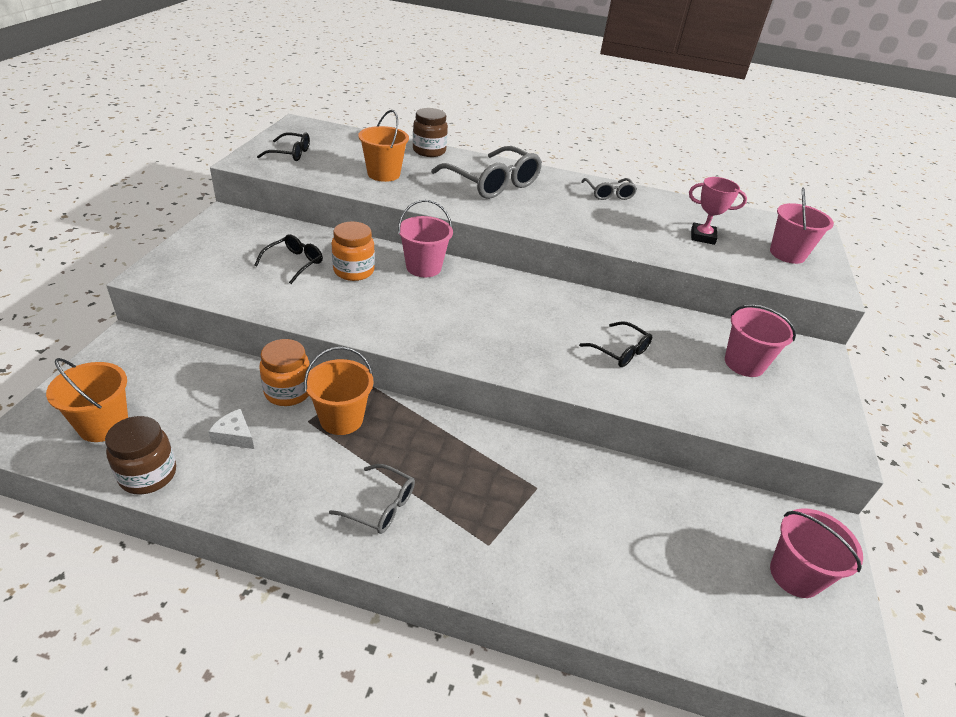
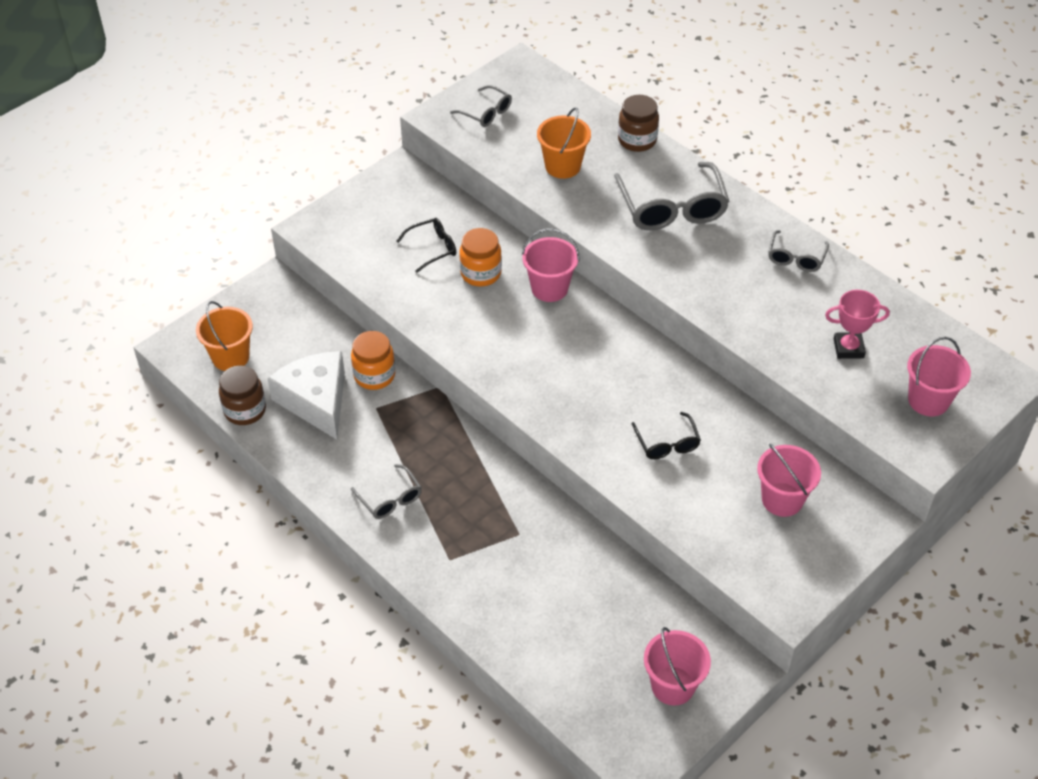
camera: 35 degrees right, 10 degrees up
white cheese [208,409,254,449] -> white cheese [267,351,345,440], size x2.37
black glasses [257,133,310,161] -> grey glasses [450,85,512,127]
orange bucket [304,346,373,435] -> none
pink trophy [689,177,747,245] -> pink trophy turned 45 degrees counterclockwise [825,290,890,359]

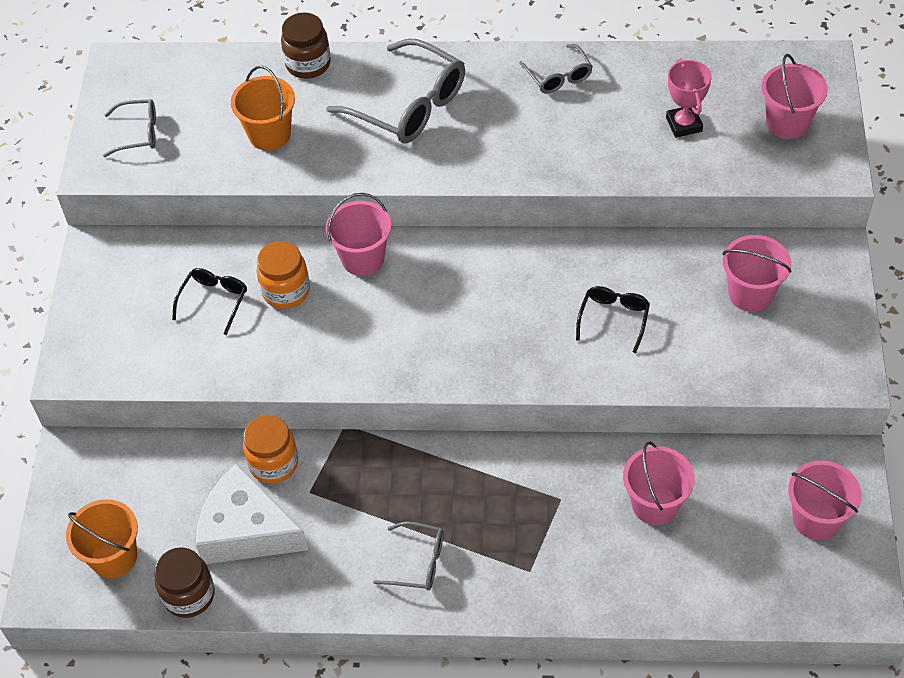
camera: 40 degrees left, 5 degrees up
black glasses [632,412,701,459] -> black glasses turned 105 degrees counterclockwise [576,286,650,353]
pink trophy [825,290,890,359] -> pink trophy turned 60 degrees counterclockwise [666,59,712,138]
none -> pink bucket [623,441,695,525]

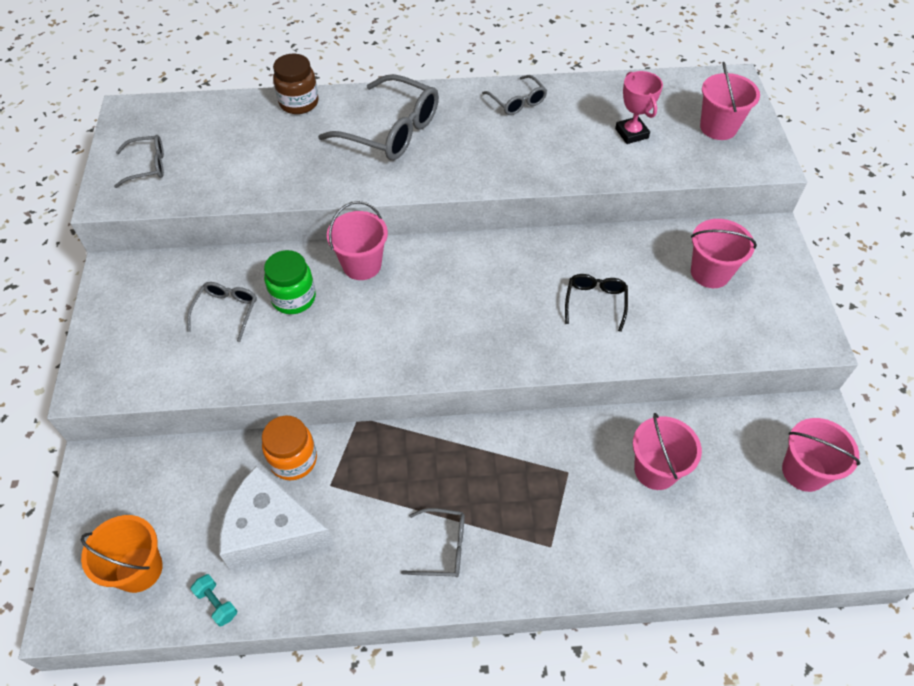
camera: 10 degrees left, 0 degrees up
brown jar [154,547,215,618] -> turquoise dumbbell [191,574,237,627]
black glasses [172,268,247,335] -> grey glasses [187,282,257,342]
orange bucket [231,66,295,151] -> none
orange jar [257,241,310,309] -> green jar [264,250,316,314]

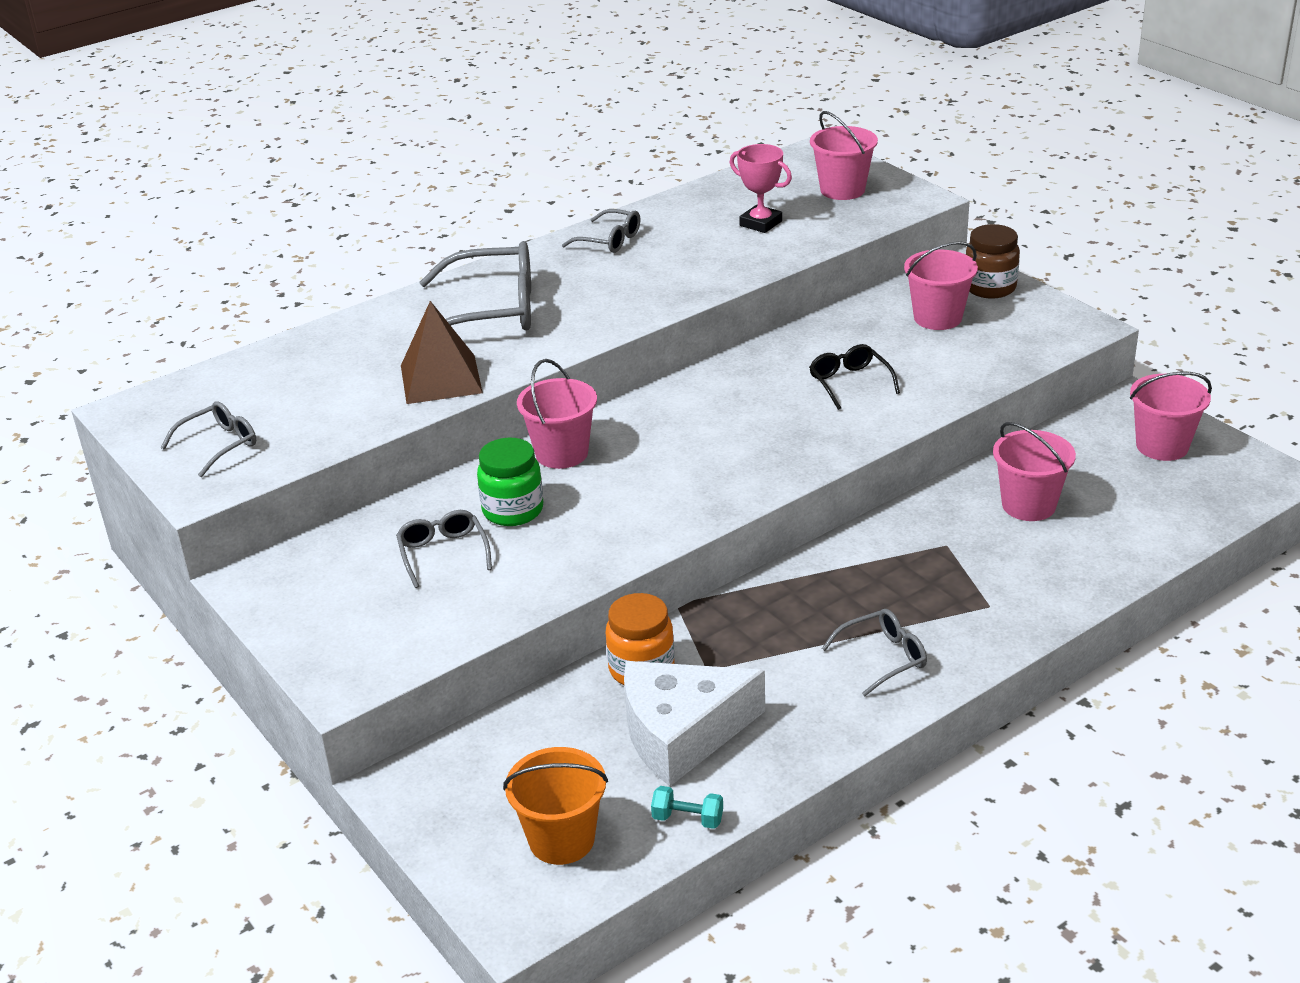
camera: 30 degrees left, 20 degrees down
brown jar [273,54,319,114] -> brown jar moved to [966,224,1020,299]
none -> brown pyramid [401,301,483,404]

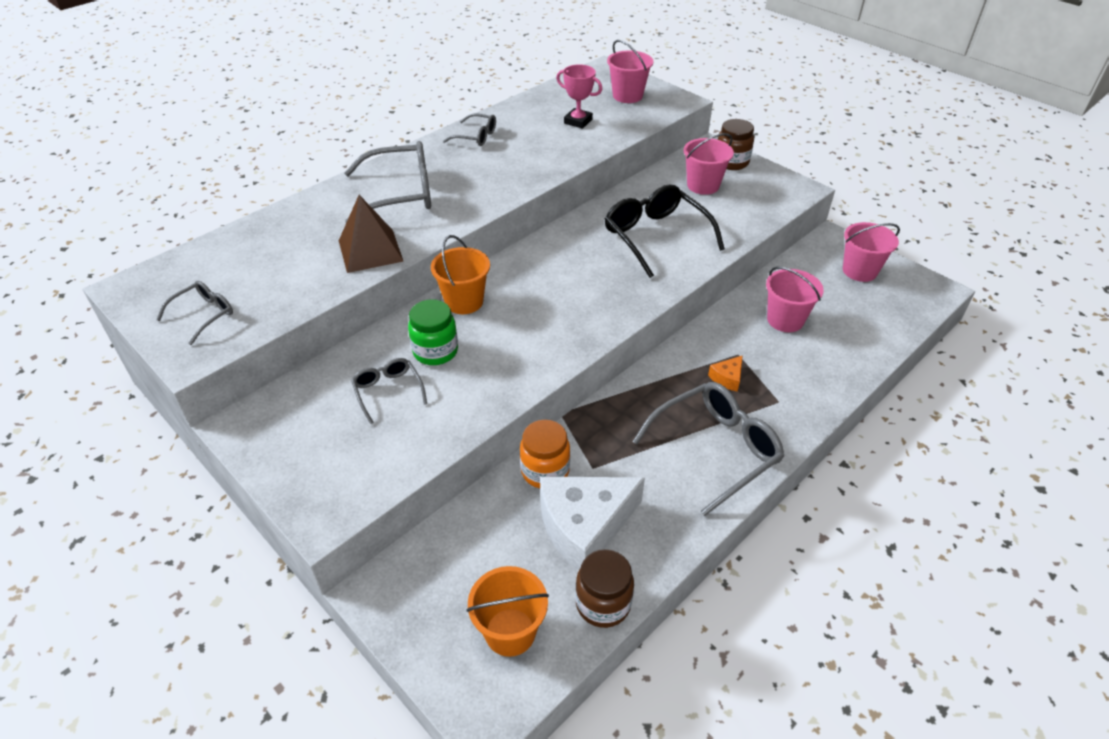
camera: 10 degrees left, 10 degrees up
pink bucket [517,359,597,469] -> orange bucket [431,235,490,314]
turquoise dumbbell [651,786,723,829] -> brown jar [575,549,634,628]
black glasses [809,344,900,410] -> black glasses [605,184,725,278], size x1.88
grey glasses [822,609,927,696] -> grey glasses [632,382,784,516], size x1.88
none -> orange cheese [708,355,743,392]

